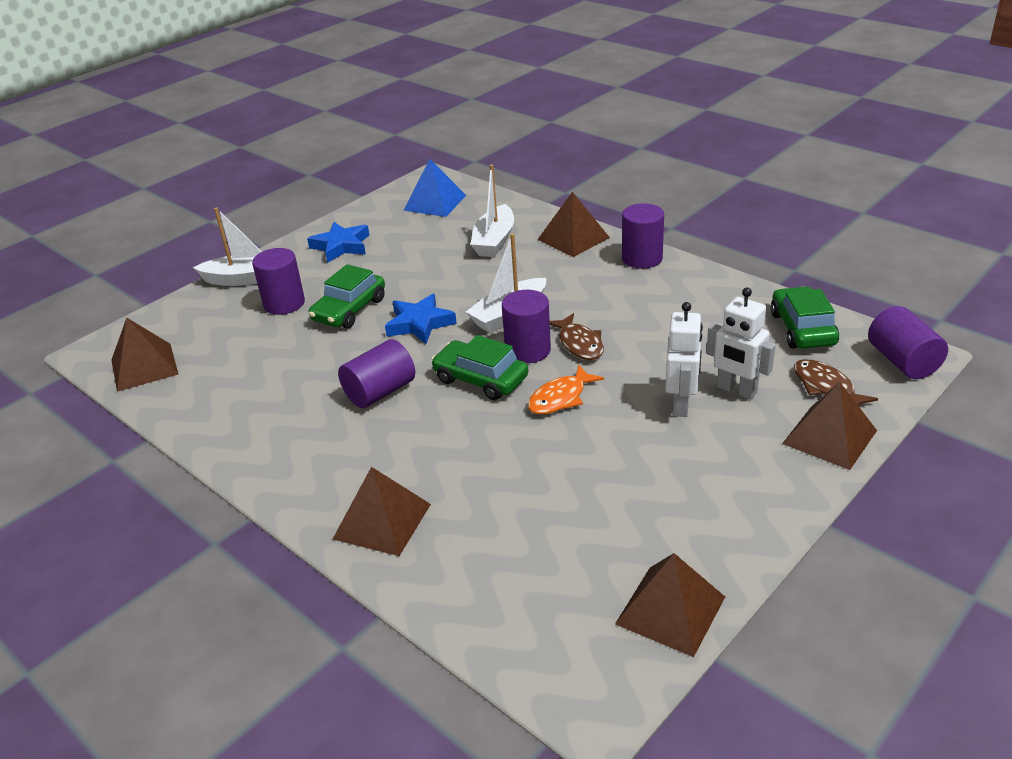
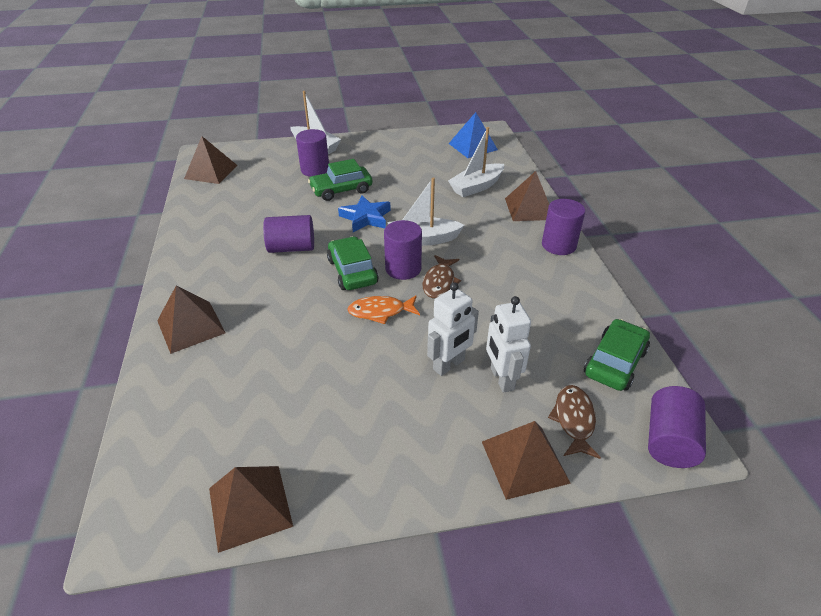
camera: 35 degrees right, 5 degrees up
blue star [307,222,369,263] -> none

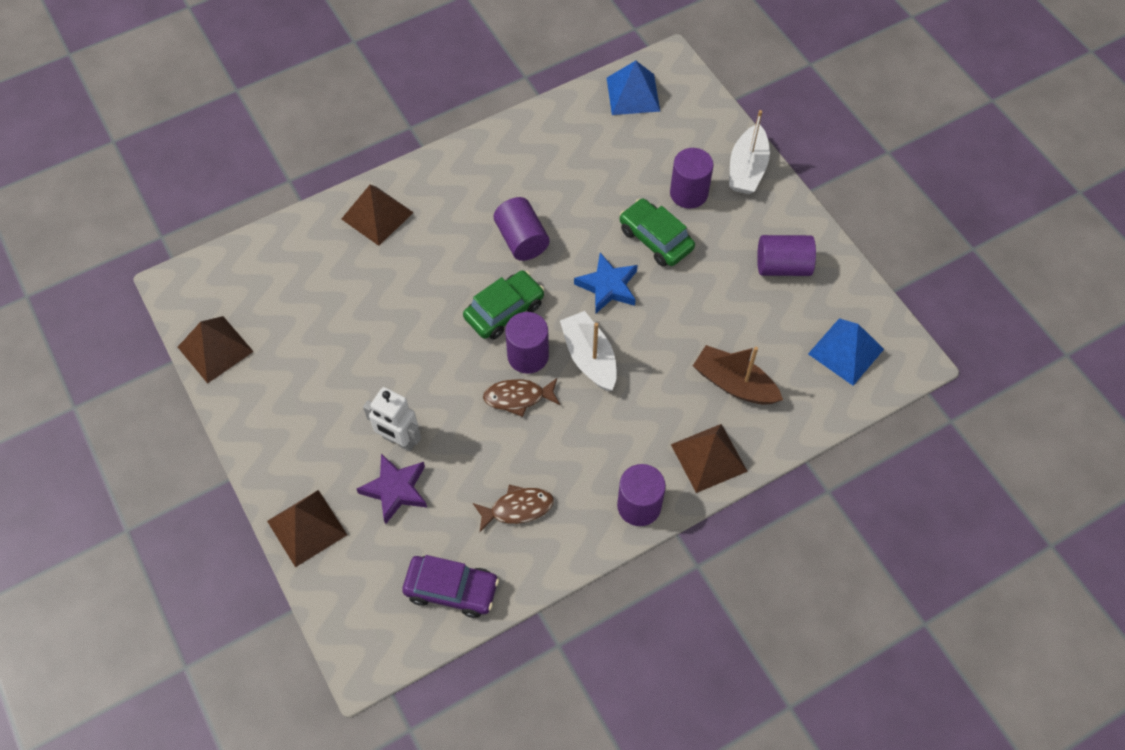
camera: 70 degrees right, 20 degrees up
brown pyramid [184,136,238,184] -> blue pyramid [607,61,660,115]
orange fish [347,295,420,324] -> none
white boat [448,127,504,197] -> brown boat [693,345,783,404]
white robot [486,296,531,393] -> purple star [357,454,427,525]
brown fish [548,385,601,459] -> brown fish moved to [473,485,554,532]
green car [584,319,650,391] -> purple car [402,555,499,618]
purple cylinder [648,386,706,468] -> purple cylinder moved to [757,235,816,276]

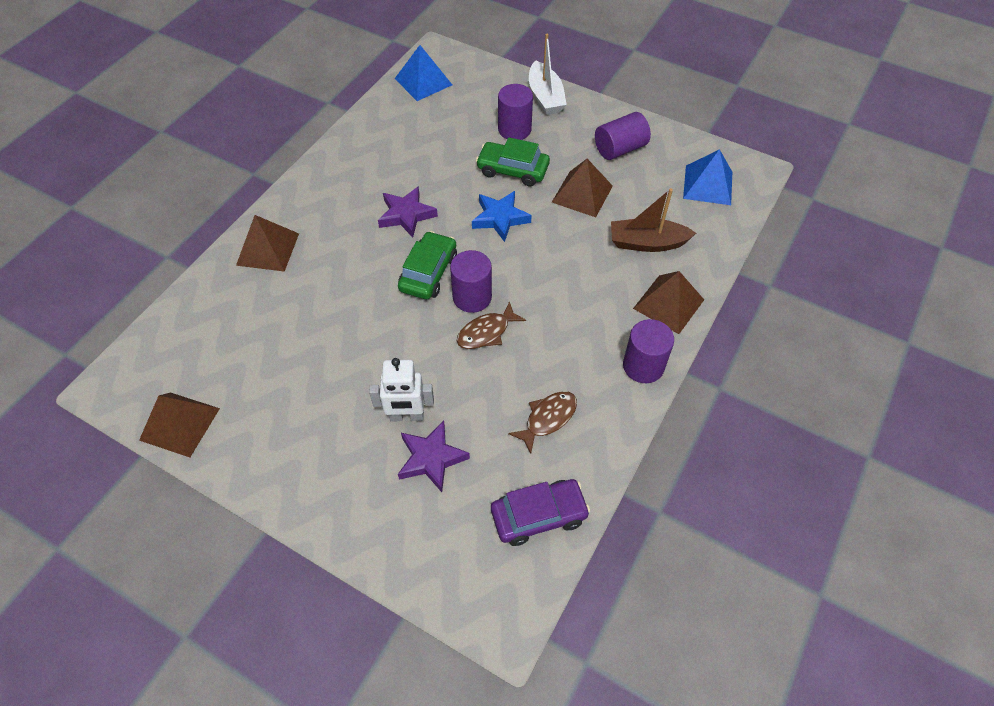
camera: 30 degrees left, 5 degrees down
brown pyramid [267,490,347,567] -> brown pyramid moved to [552,159,613,217]
purple cylinder [494,197,550,261] -> purple star [378,186,438,238]
white boat [560,311,617,391] -> none

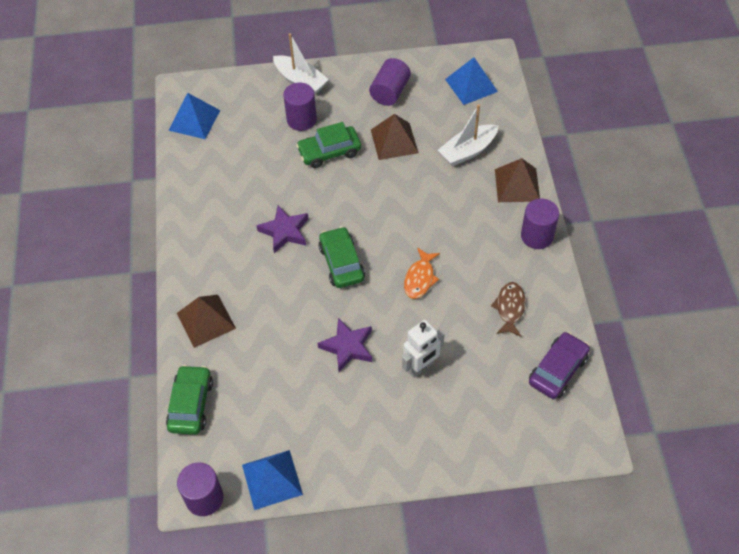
camera: 35 degrees left, 0 degrees up
brown pyramid [139,392,220,457] -> blue pyramid [242,450,303,510]
purple star [398,421,470,492] -> purple star moved to [317,318,372,372]
purple cylinder [450,250,492,313] -> purple cylinder moved to [177,462,223,516]
brown fish [457,301,526,349] -> orange fish [404,248,440,299]
blue star [472,191,532,242] -> none
brown boat [611,188,696,252] -> white boat [438,104,499,166]
none -> green car [166,365,213,435]

